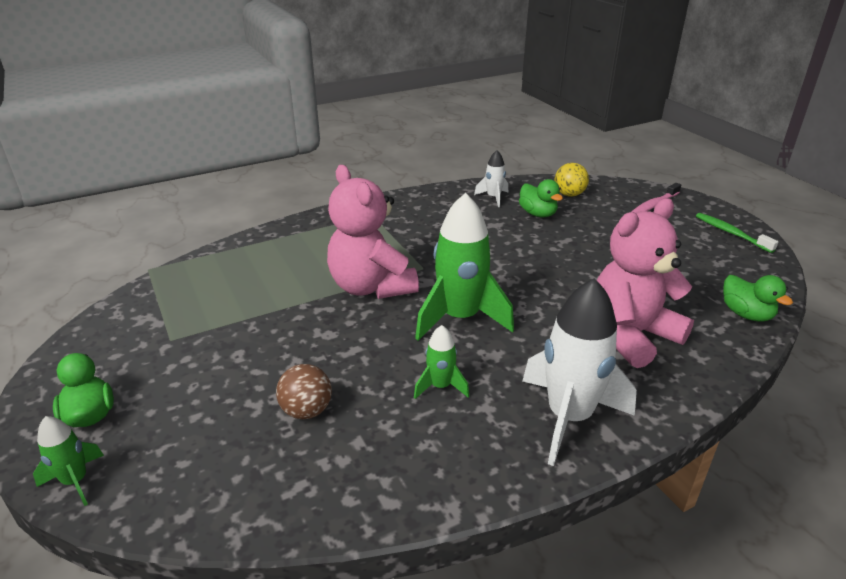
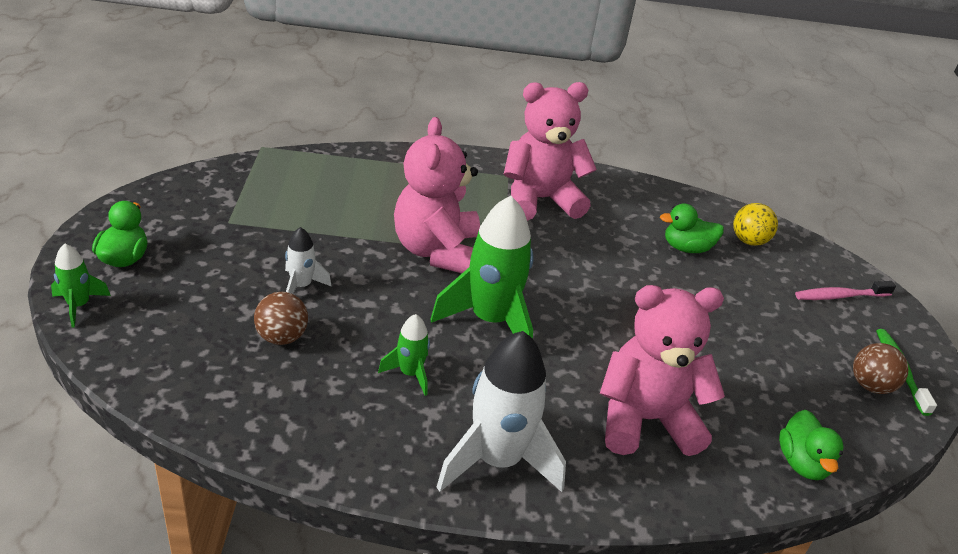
camera: 25 degrees right, 5 degrees up
white rocket [474,150,508,207] -> white rocket moved to [285,227,332,294]
green duck [519,179,563,217] -> green duck turned 90 degrees clockwise [660,203,724,253]
none -> pink teddy bear [504,82,597,221]
none -> brown ball [853,343,908,394]

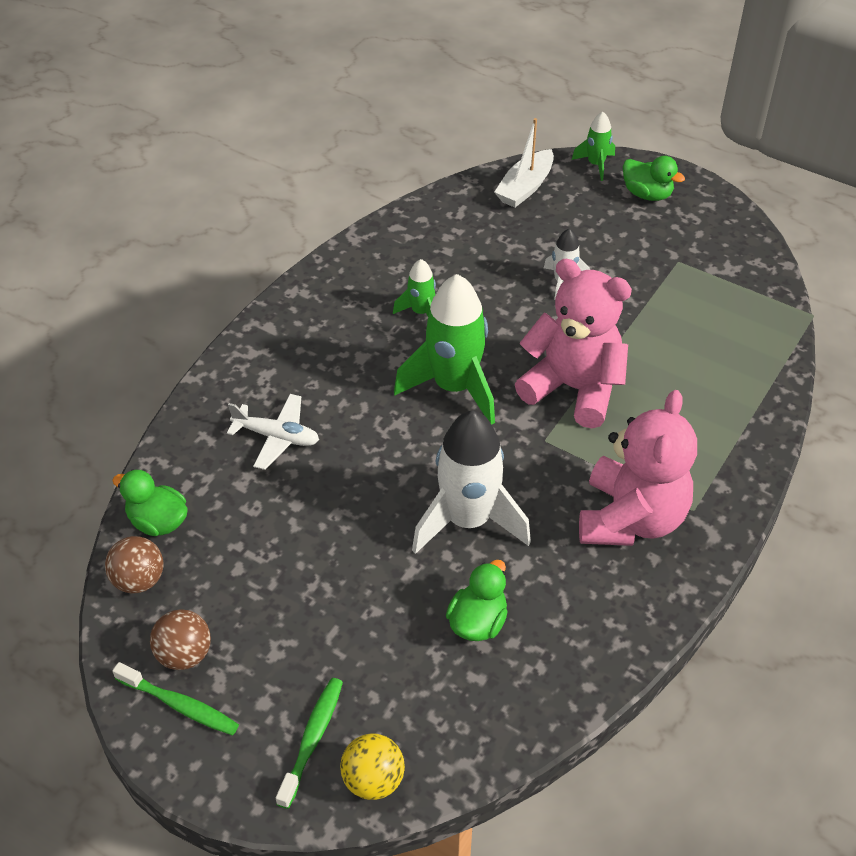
camera: 125 degrees right, 10 degrees up
brown ball [254,292,308,345] -> brown ball moved to [105,536,163,594]
white rocket [436,331,566,492] -> white rocket moved to [412,410,531,554]
pink teddy bear [600,285,725,456] -> white plane [227,394,319,470]
yellow ball [733,203,778,246] -> yellow ball moved to [340,733,405,800]
pink toothbrush [795,281,896,300] -> green toothbrush [276,678,343,809]
none -> white boat [494,118,554,207]

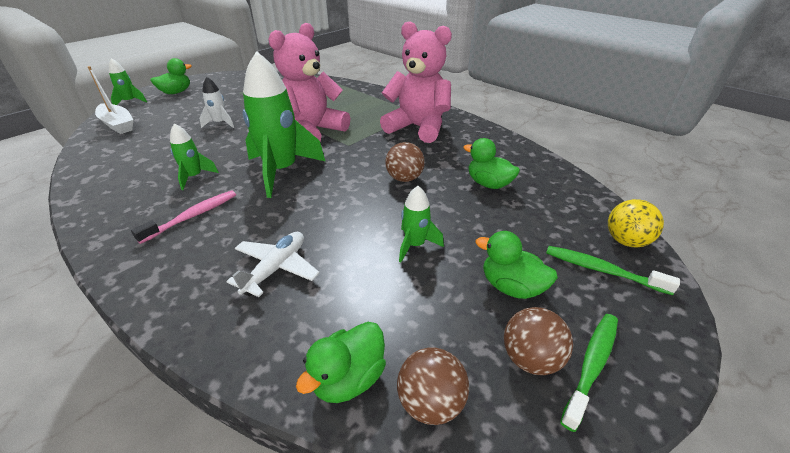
camera: 80 degrees left, 10 degrees down
white rocket [412,410,531,554] -> brown ball [385,142,425,182]
none -> pink toothbrush [131,190,236,244]
none -> green rocket [399,186,444,262]
none -> green duck [475,231,558,299]

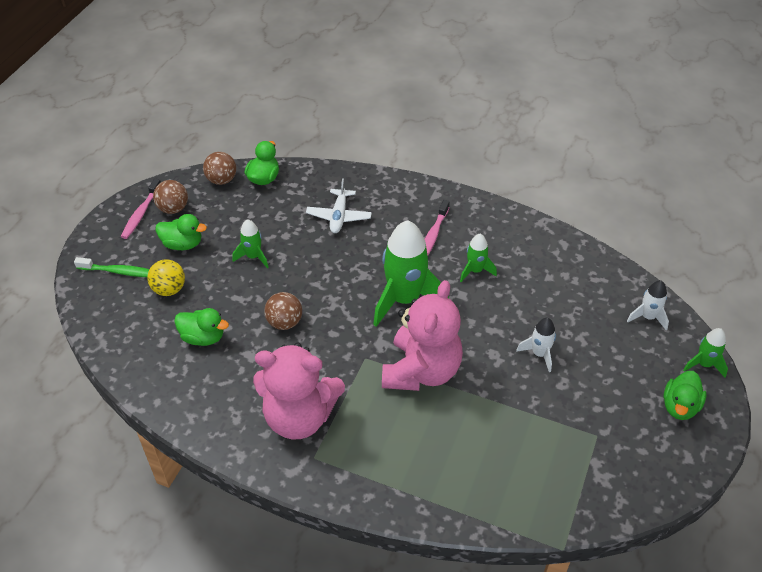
camera: 160 degrees right, 10 degrees up
white boat [88,66,133,134] -> white rocket [627,280,669,331]
green toothbrush [560,314,618,432] -> pink toothbrush [121,178,161,239]
yellow ball [608,199,664,247] -> yellow ball moved to [147,259,185,296]

